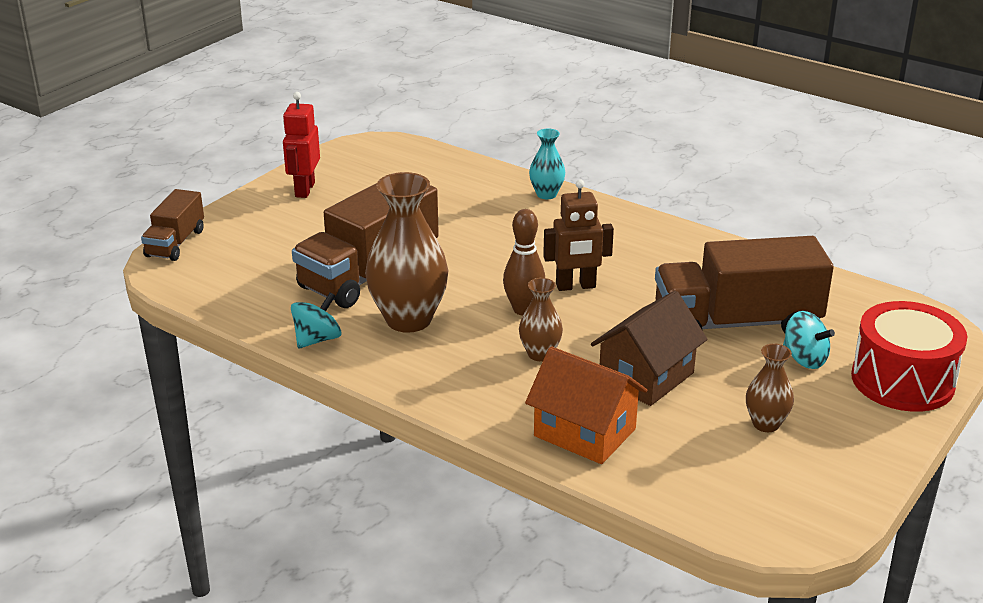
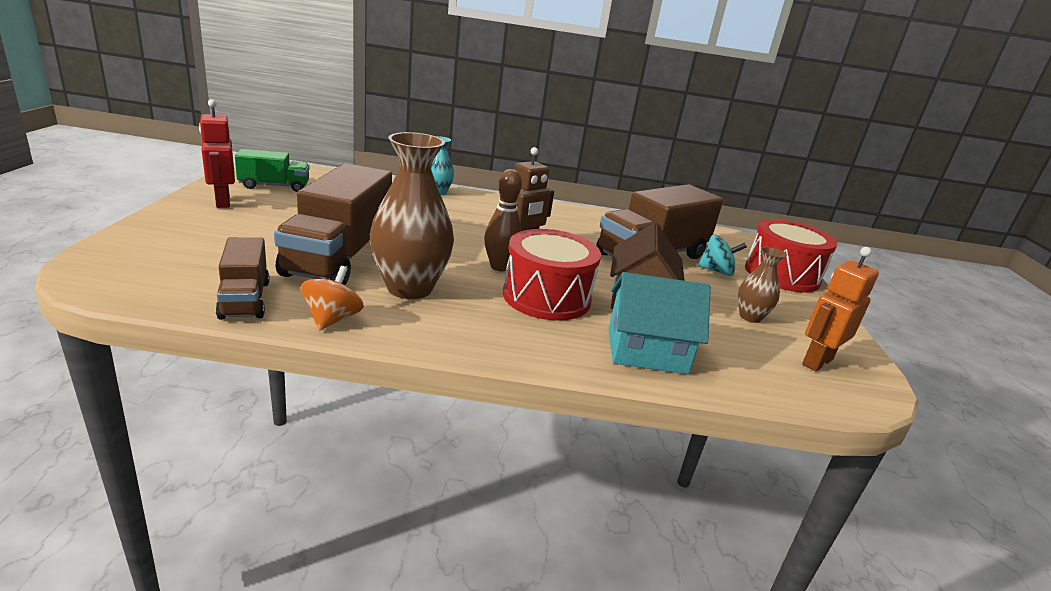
camera: 35 degrees left, 5 degrees down
brown truck [141,189,204,261] -> brown truck moved to [216,237,269,320]
turquoise spinning top [291,292,342,349] -> orange spinning top [301,266,364,331]
brown vase [519,278,563,361] -> red drum [503,229,601,321]
orange house [525,346,647,464] -> turquoise house [608,272,711,374]
none -> green truck [235,149,309,192]
none -> orange robot [802,247,879,372]

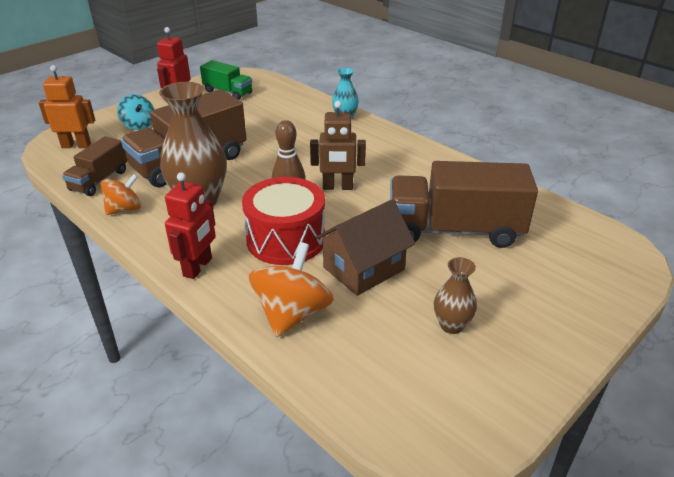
camera: 45 degrees right, 10 degrees up
turquoise house [608,272,711,374] -> orange spinning top [249,242,334,337]
turquoise spinning top [698,234,747,276] -> turquoise spinning top moved to [117,94,154,130]
red drum [745,219,837,293] -> none
orange robot [802,247,879,372] -> orange robot moved to [39,65,95,148]
none -> red robot [165,172,216,279]

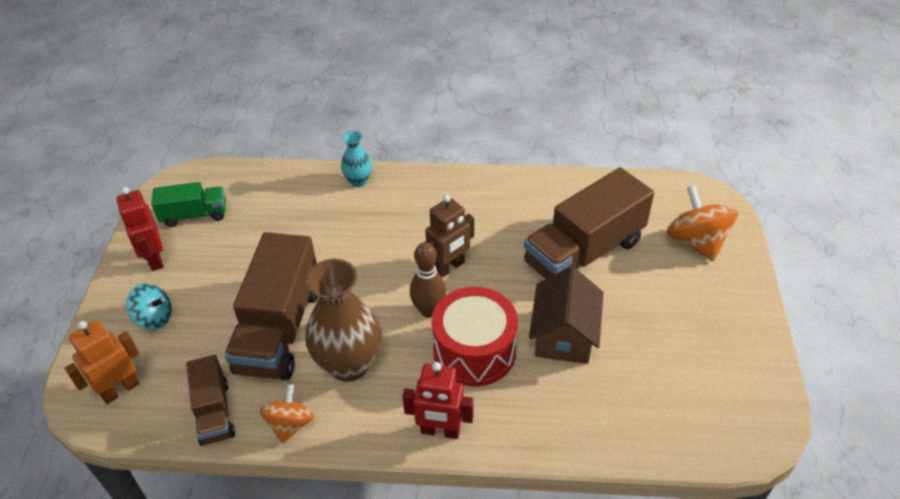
camera: 40 degrees left, 10 degrees up
red robot [165,172,216,279] -> red robot turned 120 degrees clockwise [402,362,474,439]
orange spinning top [249,242,334,337] -> orange spinning top moved to [666,185,738,261]
brown vase [434,257,477,334] -> none

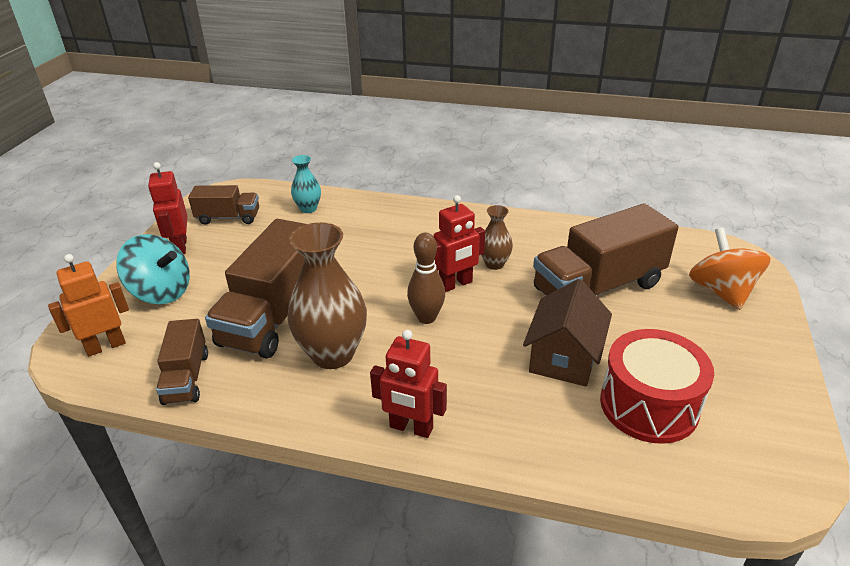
camera: 10 degrees right, 10 degrees down
turquoise spinning top [126,283,172,330] -> turquoise spinning top [116,234,190,304], size x1.56
green truck [151,182,226,227] -> brown truck [188,185,259,225]
orange spinning top [260,384,314,444] -> none
turquoise vase [341,131,372,187] -> turquoise vase moved to [291,155,321,213]
brown robot [425,195,474,278] -> red robot [433,195,485,292]
red drum [431,287,518,387] -> red drum moved to [600,329,714,444]
none -> brown vase [481,205,513,270]

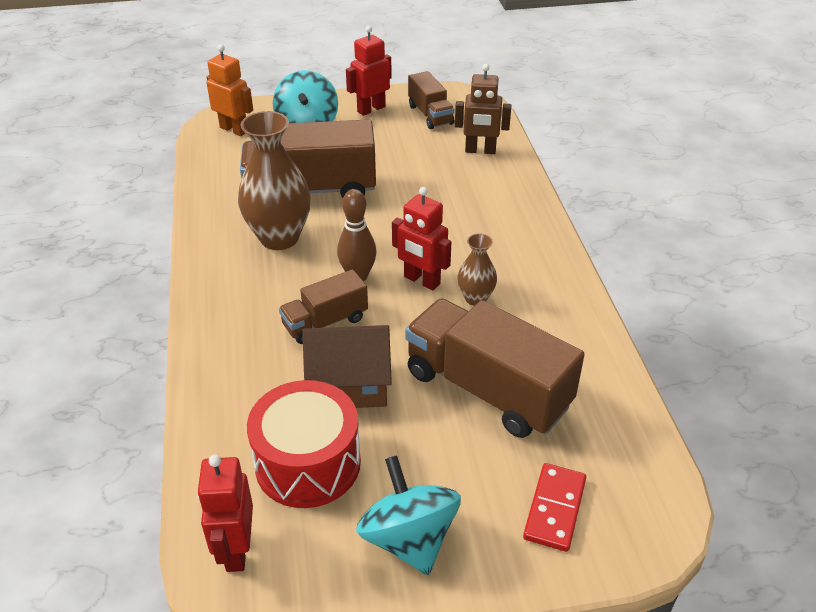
camera: 65 degrees right, 5 degrees up
brown truck [156,319,208,405] -> brown truck moved to [279,269,368,344]
turquoise vase [291,155,321,213] -> brown robot [455,64,511,154]
red robot [370,330,447,438] -> red robot moved to [197,455,253,572]
orange spinning top [689,228,771,310] -> red domino [523,463,586,552]
none -> turquoise spinning top [356,455,461,575]

